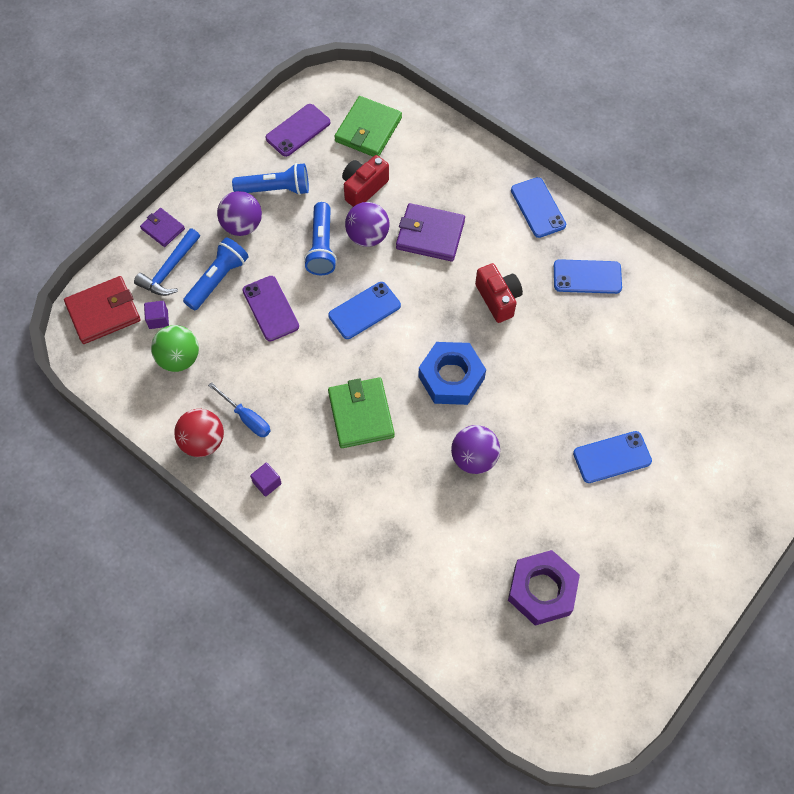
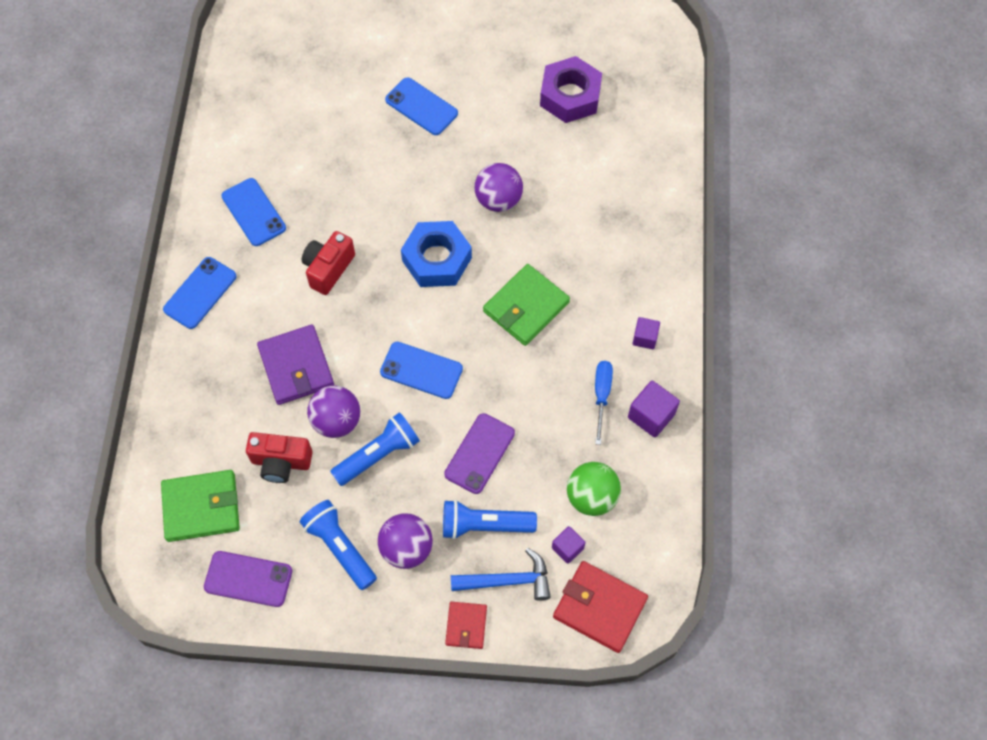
camera: 125 degrees left, 0 degrees up
purple wallet [140,208,185,247] -> red wallet [445,602,487,649]
red ball [174,409,224,457] -> purple cube [628,381,680,438]

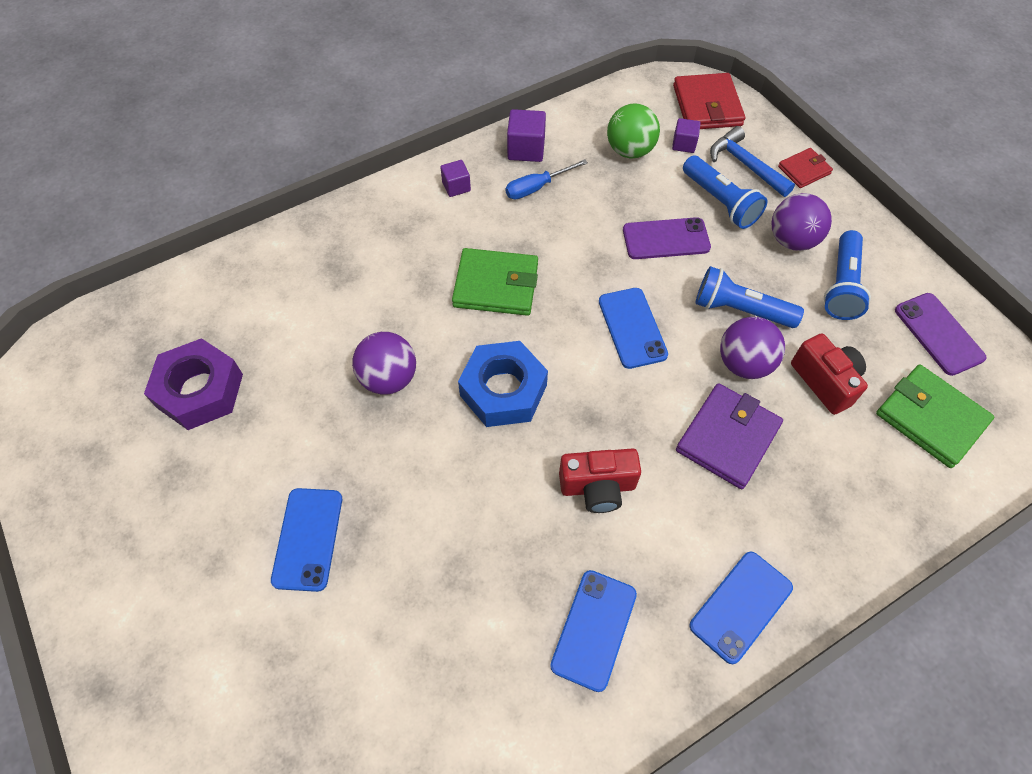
camera: 125 degrees left, 5 degrees down
blue phone [163,257,236,329] -> blue phone turned 45 degrees counterclockwise [690,552,793,664]

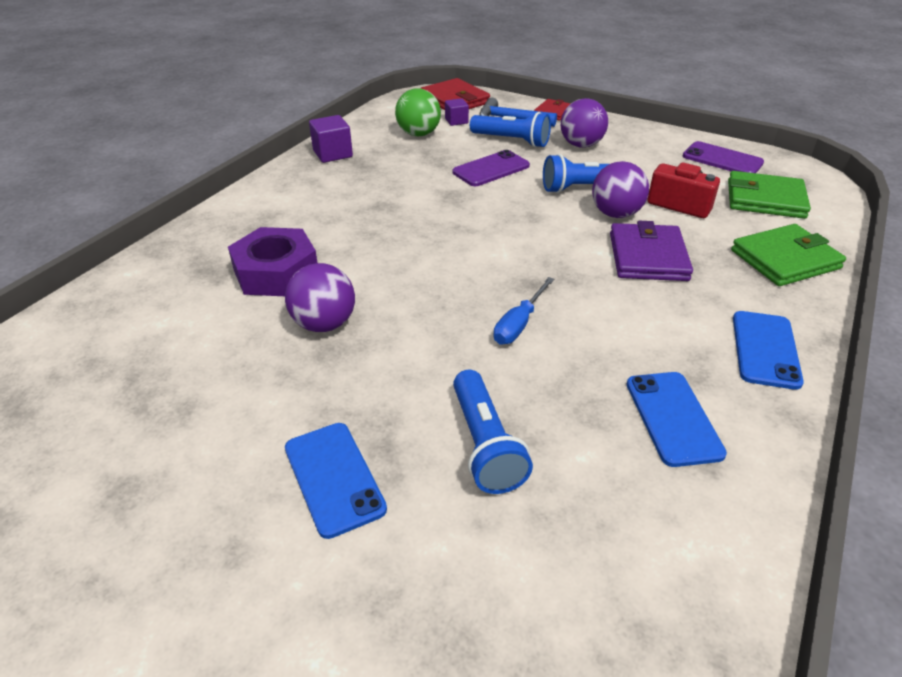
camera: 30 degrees left, 20 degrees down
purple nut [144,338,243,430] -> purple nut moved to [228,227,318,296]
purple cube [440,160,471,197] -> none
green wallet [452,248,538,316] -> green wallet moved to [731,224,846,286]
blue nut [458,341,548,427] -> none
blue screwdriver [506,159,588,199] -> blue screwdriver moved to [493,277,554,344]
red camera [559,448,641,513] -> none
blue phone [599,288,668,369] -> none
blue flashlight [824,230,871,320] -> blue flashlight moved to [453,370,533,494]

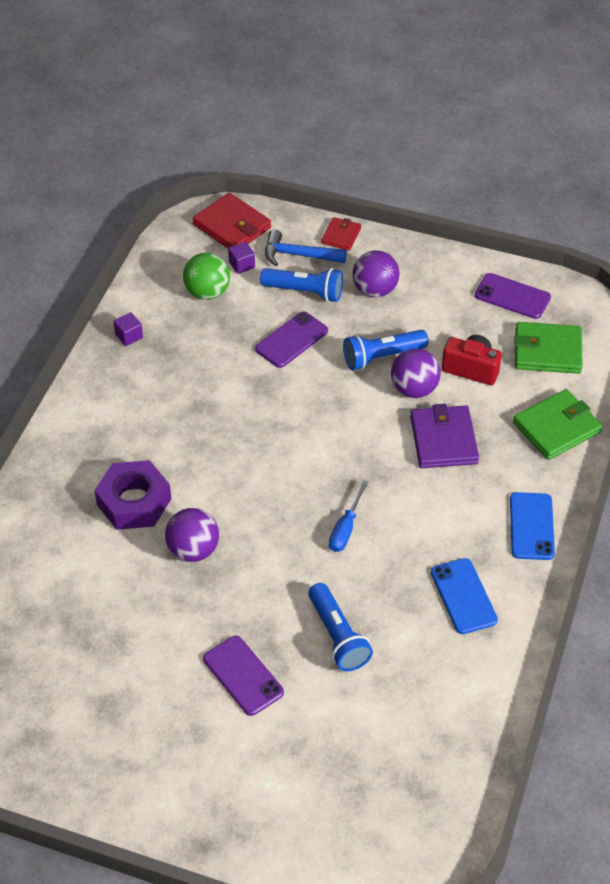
camera: 10 degrees left, 10 degrees up
blue phone [285,423,387,539] -> purple phone [203,636,284,716]
purple cube [309,115,353,163] -> purple cube [113,312,143,346], size x0.64

